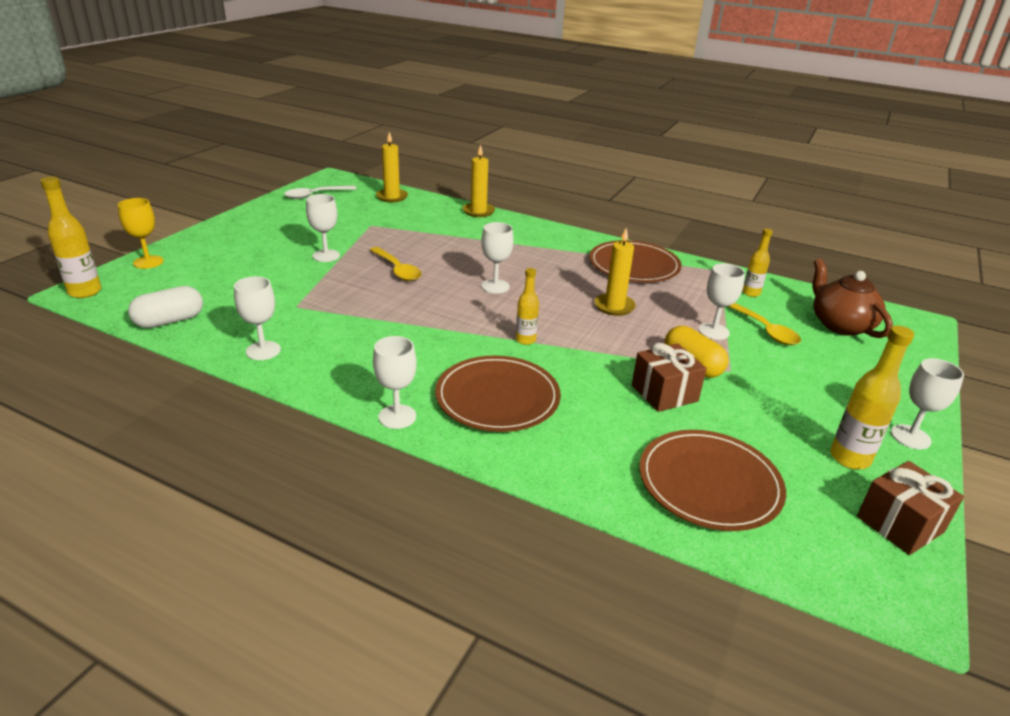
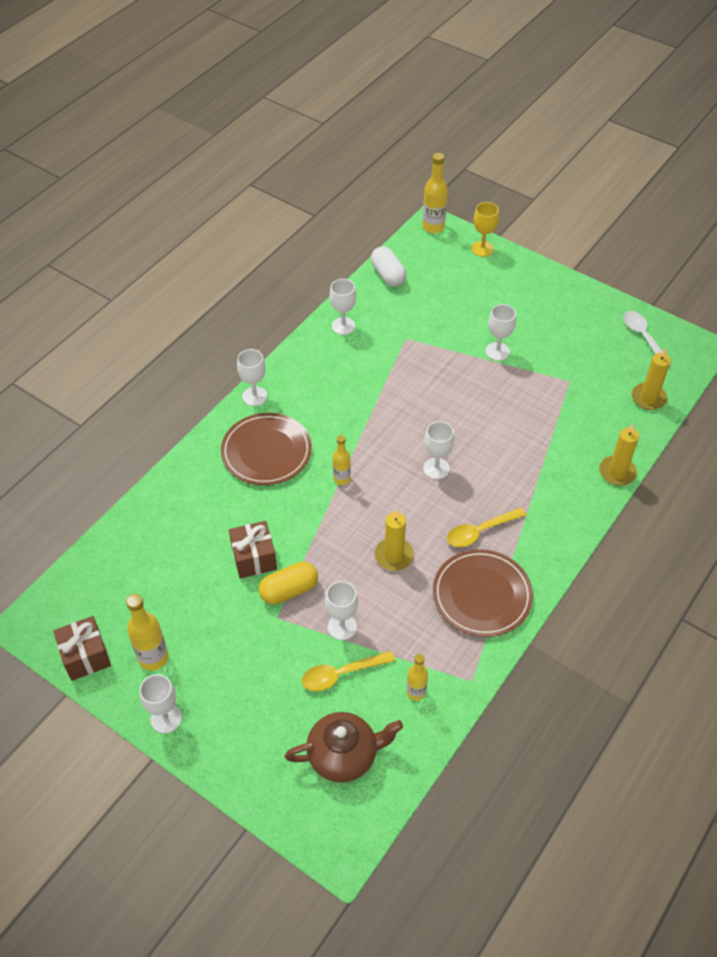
camera: 100 degrees right, 20 degrees up
yellow spoon [370,247,422,281] -> yellow spoon moved to [447,507,526,547]
brown plate [639,430,786,531] -> none

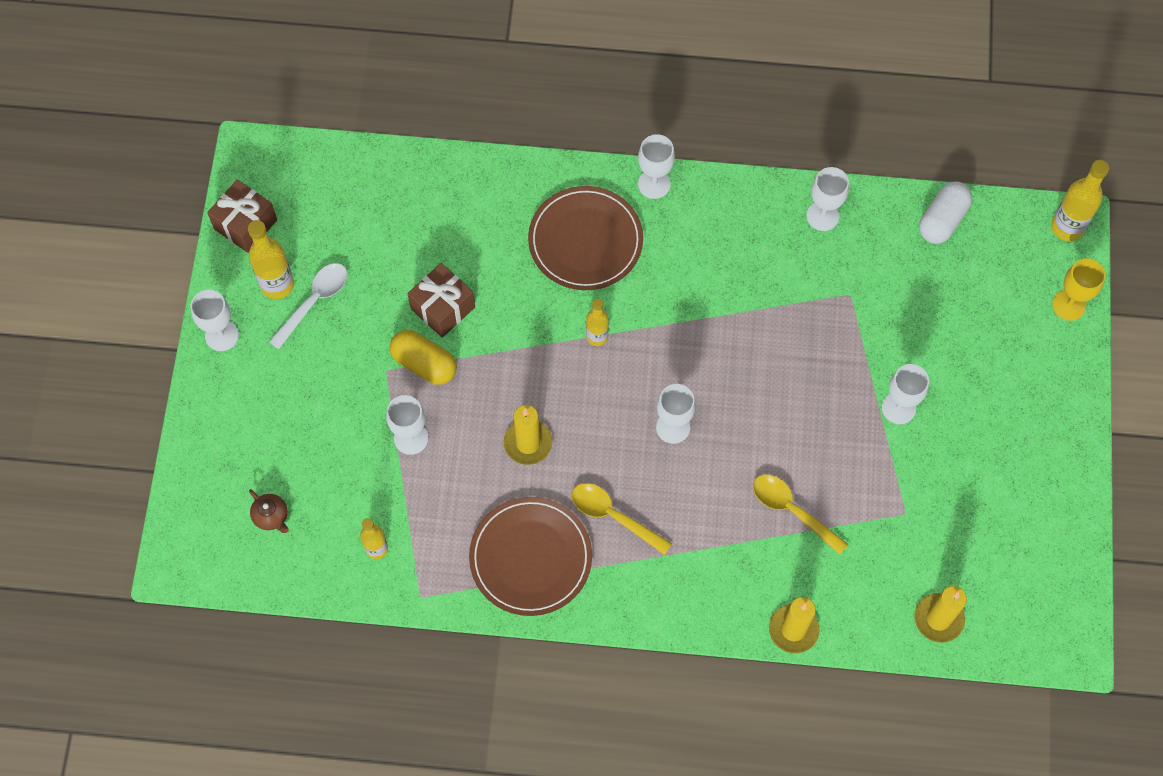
camera: 60 degrees right, 15 degrees up
brown teapot [285,712,403,783] -> brown teapot [249,489,289,533], size x0.48
yellow spoon [302,651,395,691] -> yellow spoon moved to [753,474,848,555]
white spoon [623,311,672,366] -> white spoon moved to [269,263,347,349]

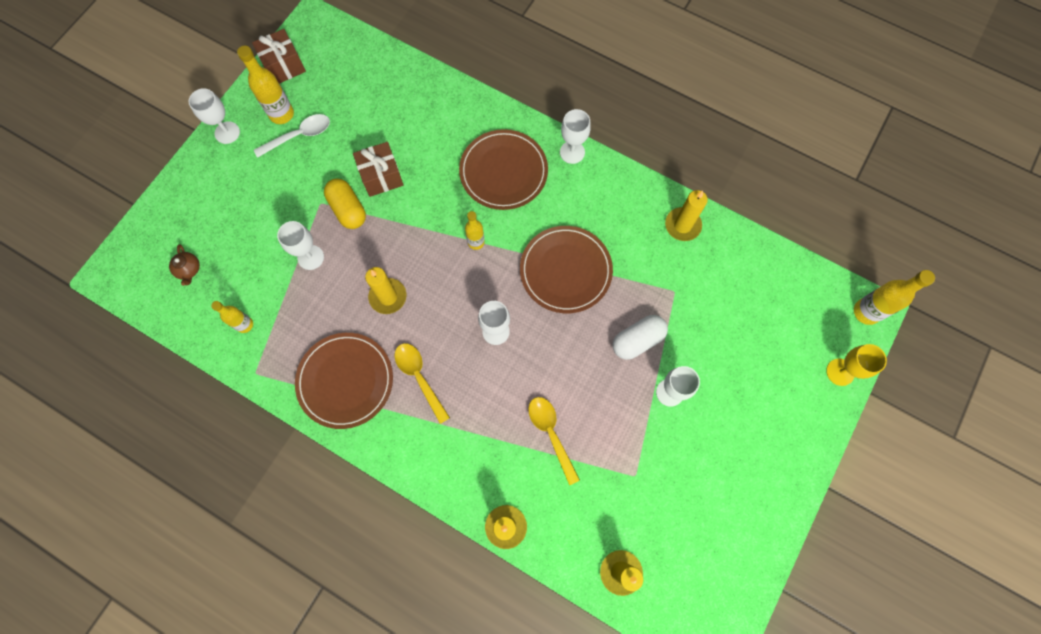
camera: 25 degrees right, 5 degrees up
white goblet [806,167,849,231] -> yellow candle [665,190,708,241]
white capsule [919,182,972,244] -> white capsule moved to [612,315,668,360]
none -> brown plate [520,226,613,313]

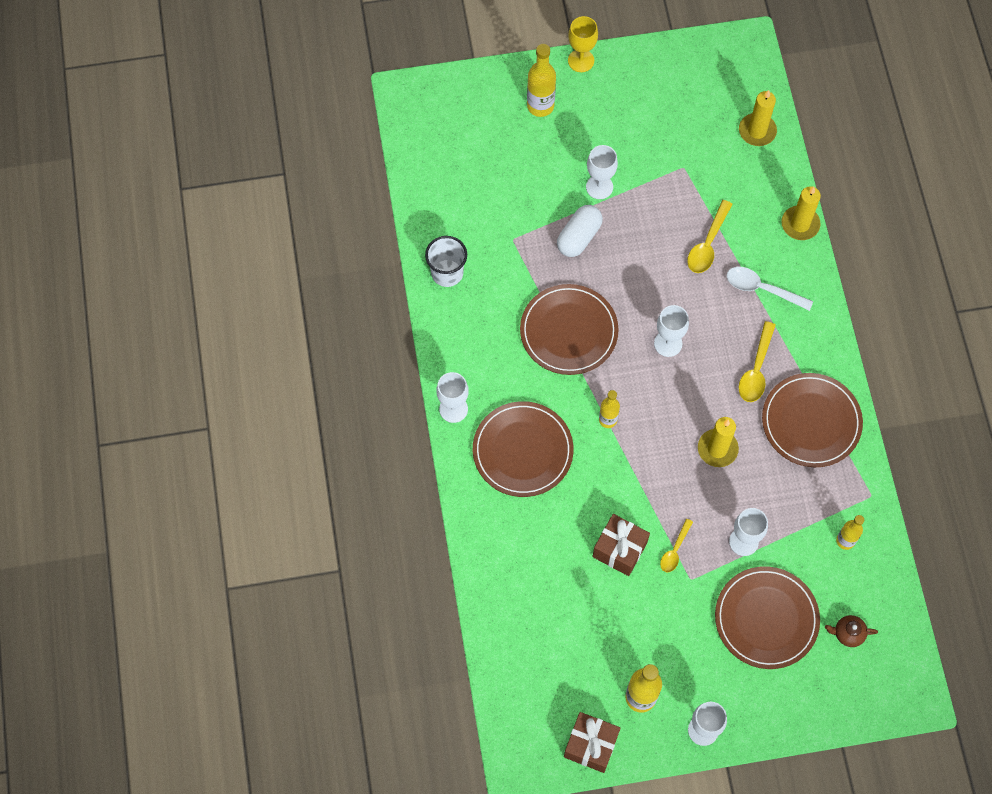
camera: 130 degrees left, 5 degrees down
brown teapot [169,244,200,286] -> brown teapot turned 120 degrees counterclockwise [825,615,878,647]
white spoon [254,114,330,158] -> white spoon moved to [727,267,813,311]
yellow capsule [324,179,366,229] -> yellow spoon [660,519,693,572]
white capsule [612,315,668,360] -> white capsule turned 75 degrees counterclockwise [557,205,603,257]
yellow candle [665,190,708,241] -> white cup [425,236,467,287]
yellow goblet [826,344,887,386] -> yellow goblet moved to [568,16,598,72]
yellow bottle [854,270,935,325] -> yellow bottle moved to [527,44,556,117]
none -> brown plate [715,566,820,669]

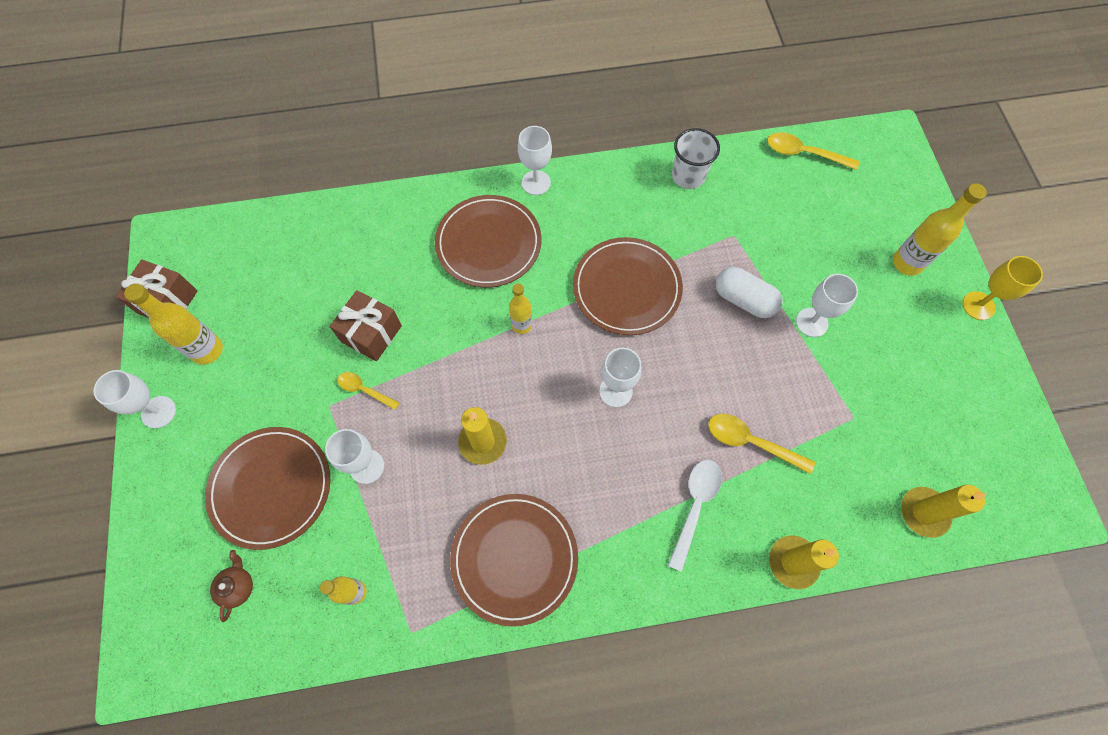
camera: 90 degrees right, 0 degrees up
yellow spoon [739,321,776,402] -> yellow spoon moved to [767,132,859,170]

